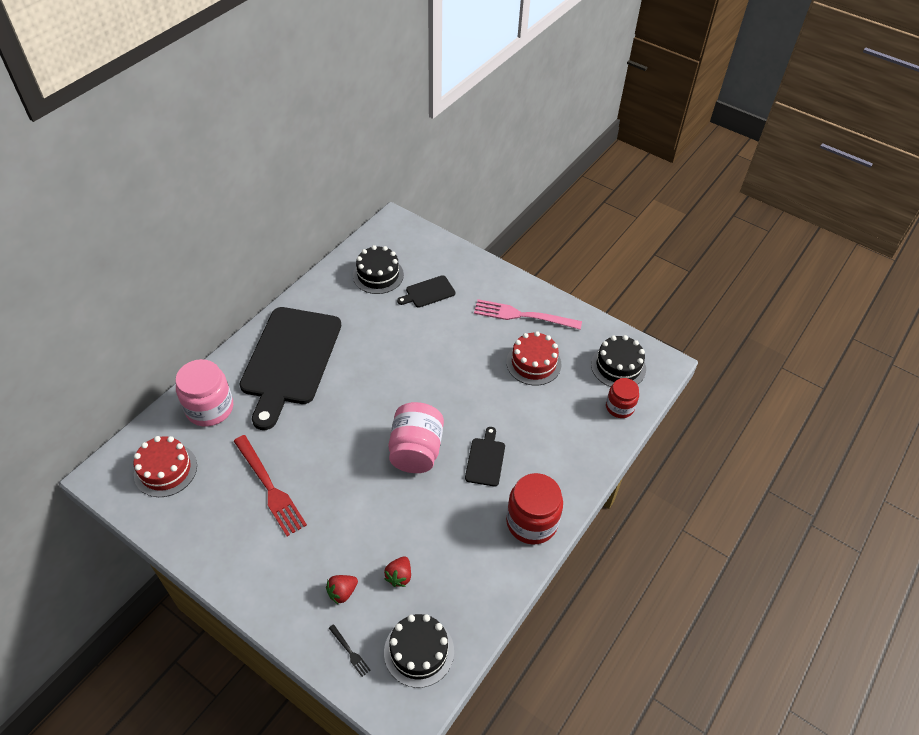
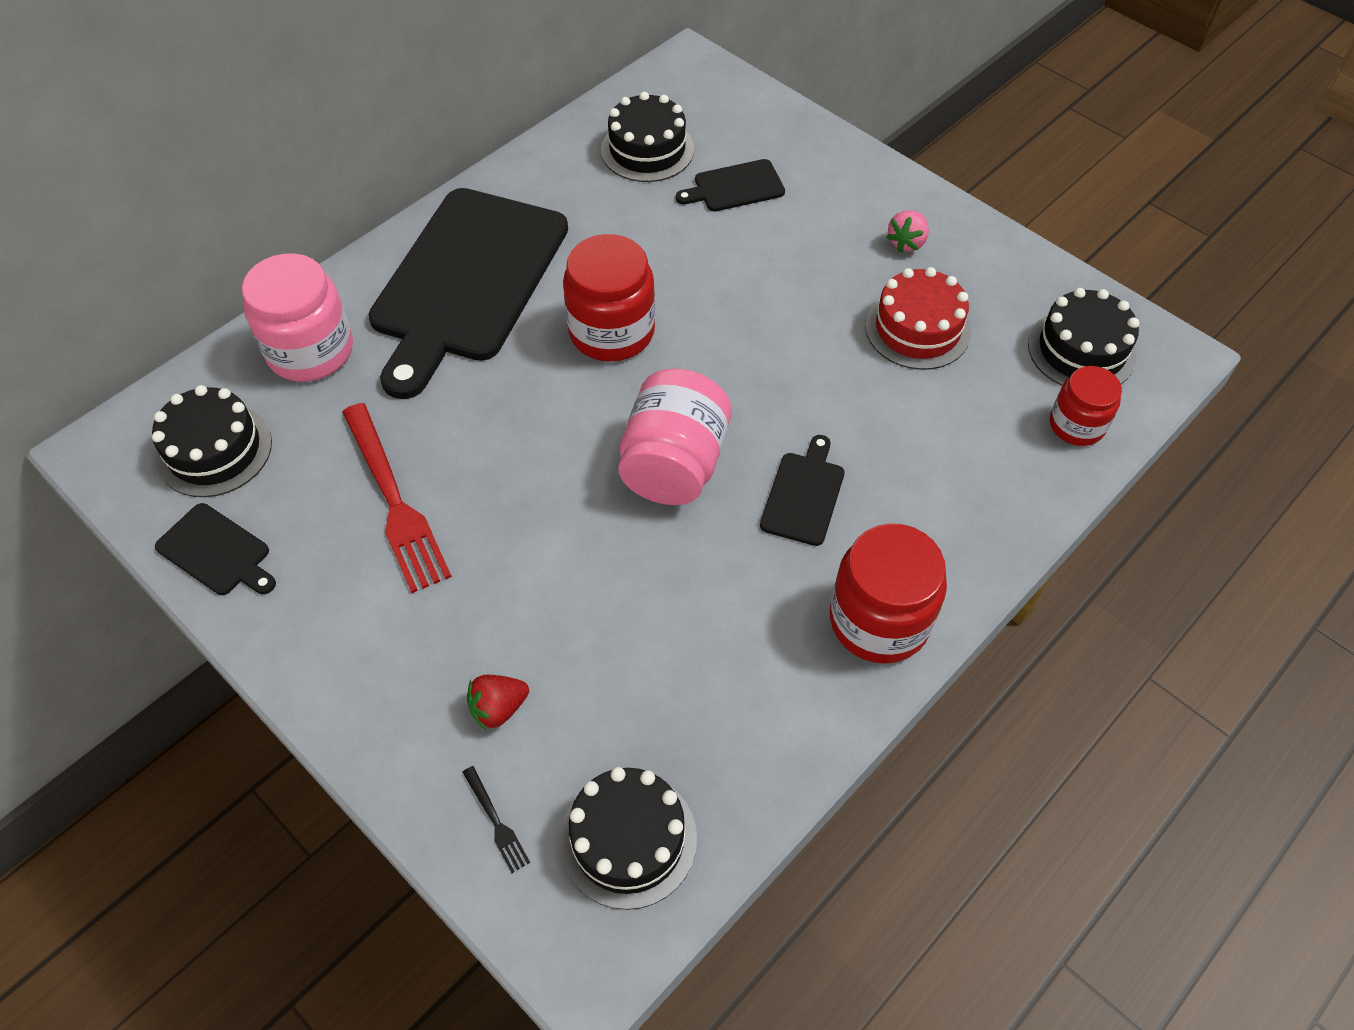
camera: 10 degrees right, 5 degrees up
red cake [133,436,197,497] -> black cake [152,385,272,497]
red strawberry [384,556,411,587] -> none
pink fork [474,299,582,330] -> pink strawberry [887,210,929,252]
none -> black cutting board [155,503,276,595]
none -> red jar [563,234,655,362]

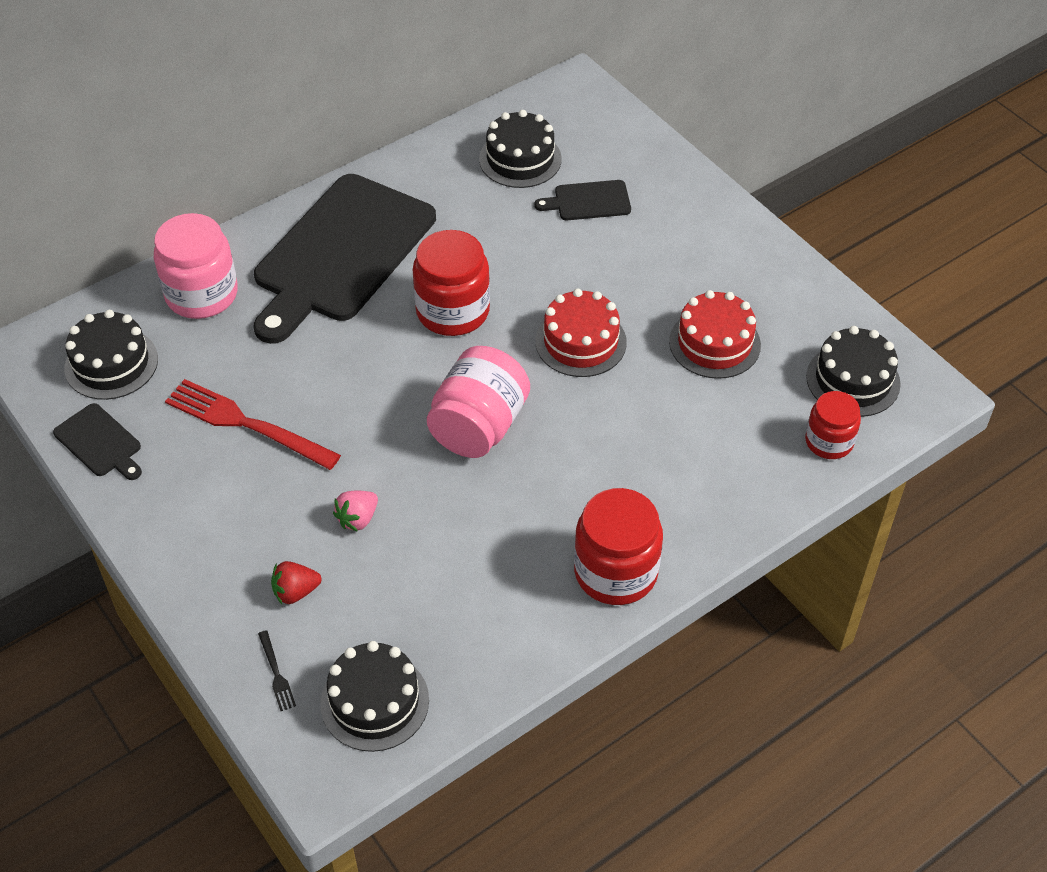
camera: 10 degrees right, 5 degrees down
red fork [342,403,452,593] -> red fork turned 135 degrees clockwise [165,379,341,470]
black cutting board [760,435,845,546] -> none
pink strawberry [887,210,929,252] -> pink strawberry moved to [333,491,378,532]
none -> red cake [535,289,627,377]

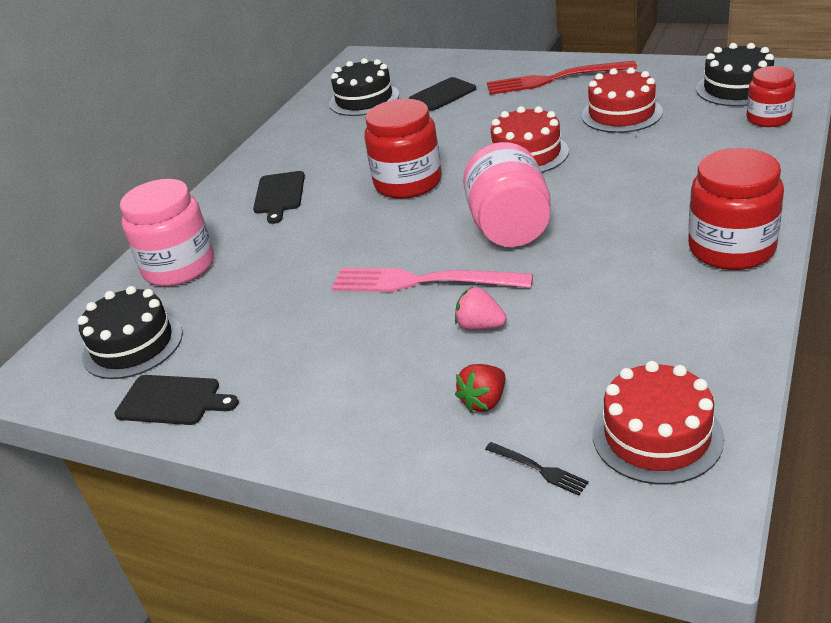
camera: 25 degrees left, 15 degrees down
red fork [165,379,341,470] -> red fork moved to [487,61,637,95]
black cutting board [254,174,436,344] -> black cutting board [253,171,305,224], size x0.42
black cake [320,641,429,752] -> red cake [592,361,724,485]
pink strawberry [333,491,378,532] -> pink strawberry turned 105 degrees clockwise [455,287,507,330]
none -> pink fork [332,268,533,292]

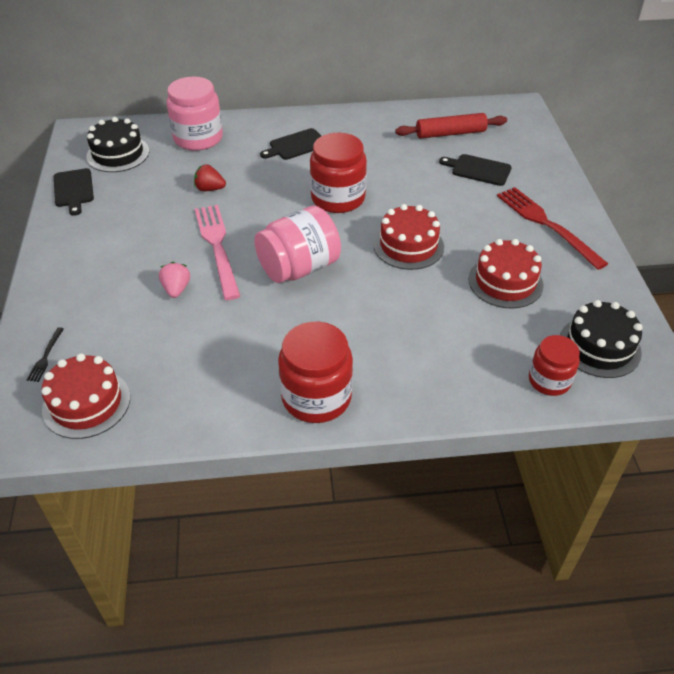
camera: 55 degrees right, 10 degrees up
black cake [329,58,399,116] -> red rolling pin [395,113,507,139]
red strawberry [455,364,505,412] -> red strawberry moved to [194,164,226,191]

